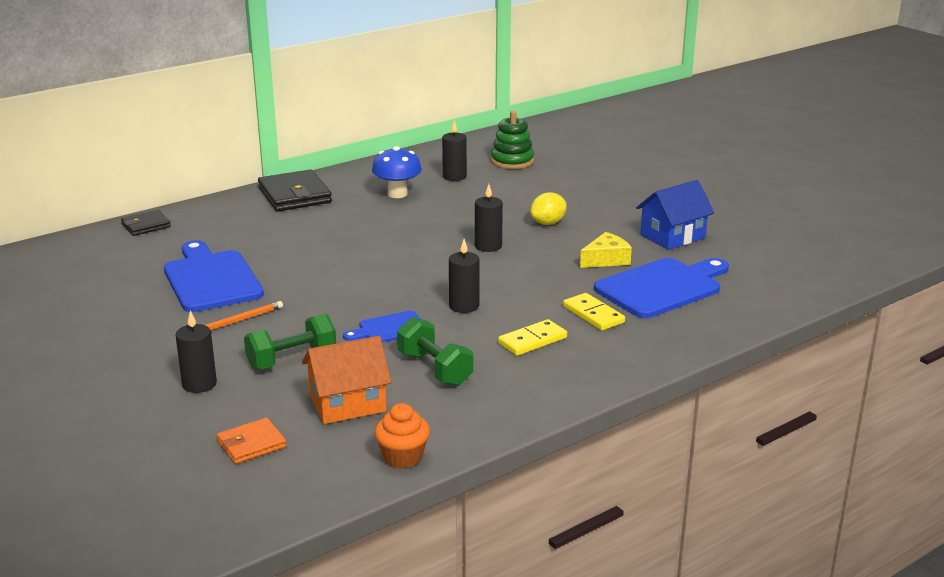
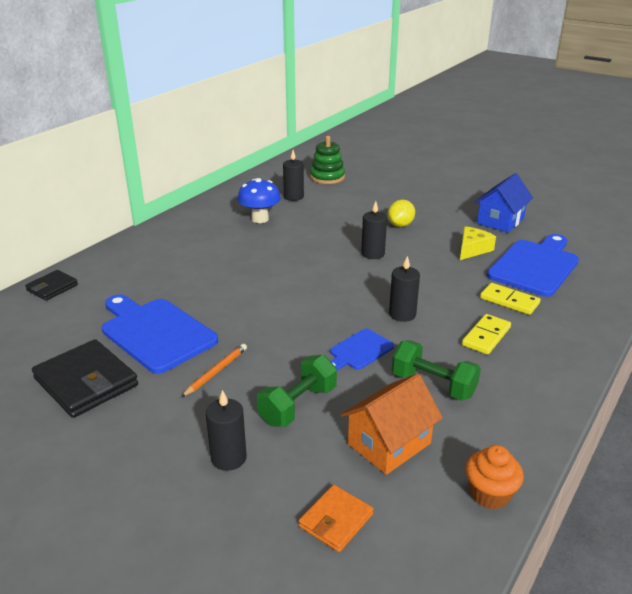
camera: 20 degrees left, 5 degrees up
black wallet [258,169,332,212] -> black wallet moved to [32,339,138,418]

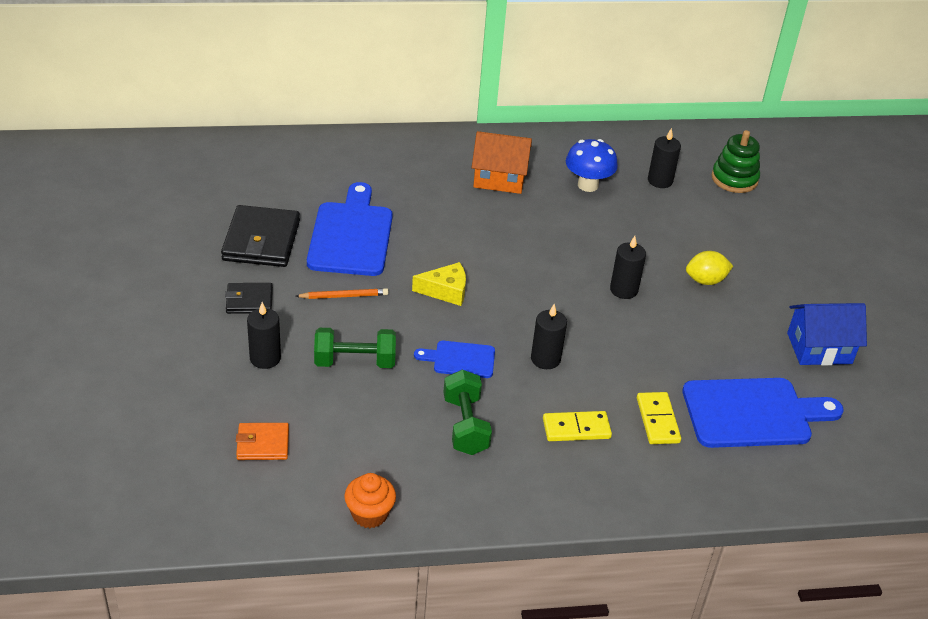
camera: 45 degrees right, 10 degrees up
black wallet [25,270,78,301] -> black wallet moved to [225,283,273,314]
orange house [341,374,443,475] -> orange house moved to [472,131,532,194]
yellow cheese [460,226,496,260] -> yellow cheese moved to [412,262,466,306]

